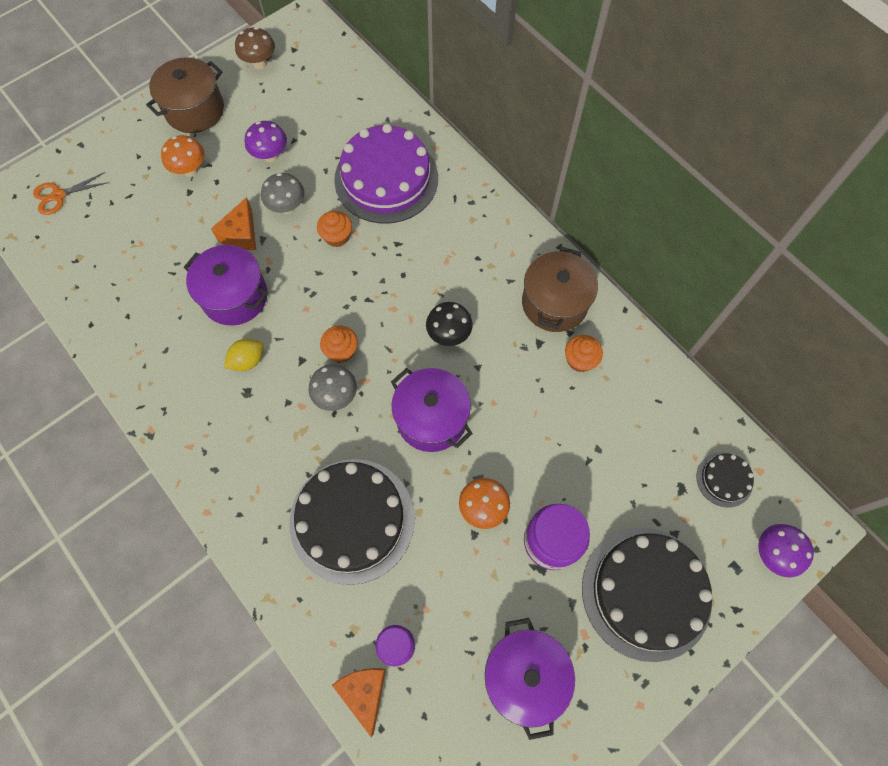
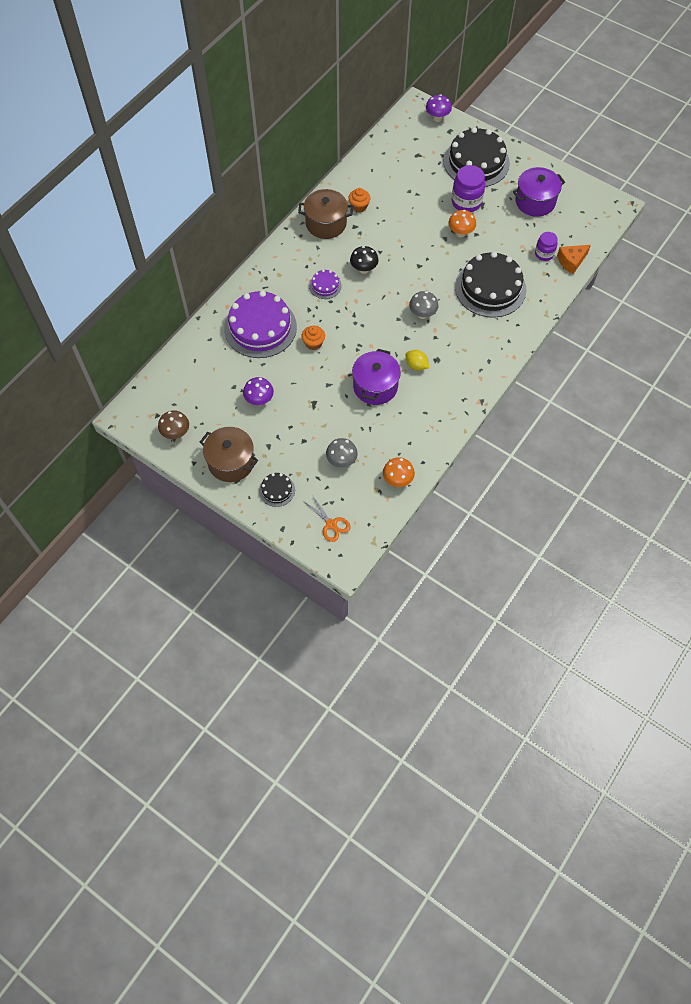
camera: 105 degrees left, 5 degrees down
orange mushroom [161,135,205,177] -> orange mushroom moved to [383,457,415,487]
orange cheese [211,197,256,250] -> none
grey mushroom [261,173,305,214] -> grey mushroom moved to [326,438,358,468]
orange cupcake [320,325,358,363] -> none
purple pot [391,368,473,452] -> none
black cake [697,452,754,508] -> black cake moved to [259,473,295,507]
none -> purple cake [309,269,342,299]

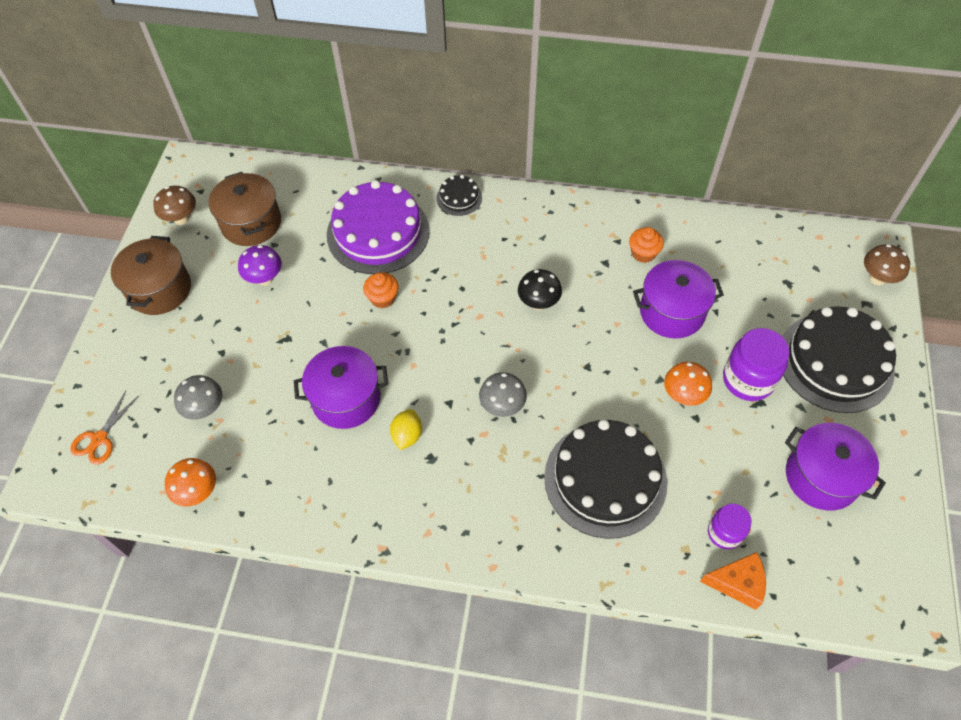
camera: 65 degrees right, 5 degrees down
black cake [259,473,295,507] -> black cake moved to [437,175,482,216]
brown pot [298,189,353,239] -> brown pot moved to [209,172,281,246]
purple cake [309,269,342,299] -> none
purple mushroom [426,94,452,122] -> brown mushroom [864,244,910,285]
orange cheese [557,245,591,274] -> orange cheese turned 150 degrees clockwise [700,552,766,610]
none -> purple pot [633,260,724,339]

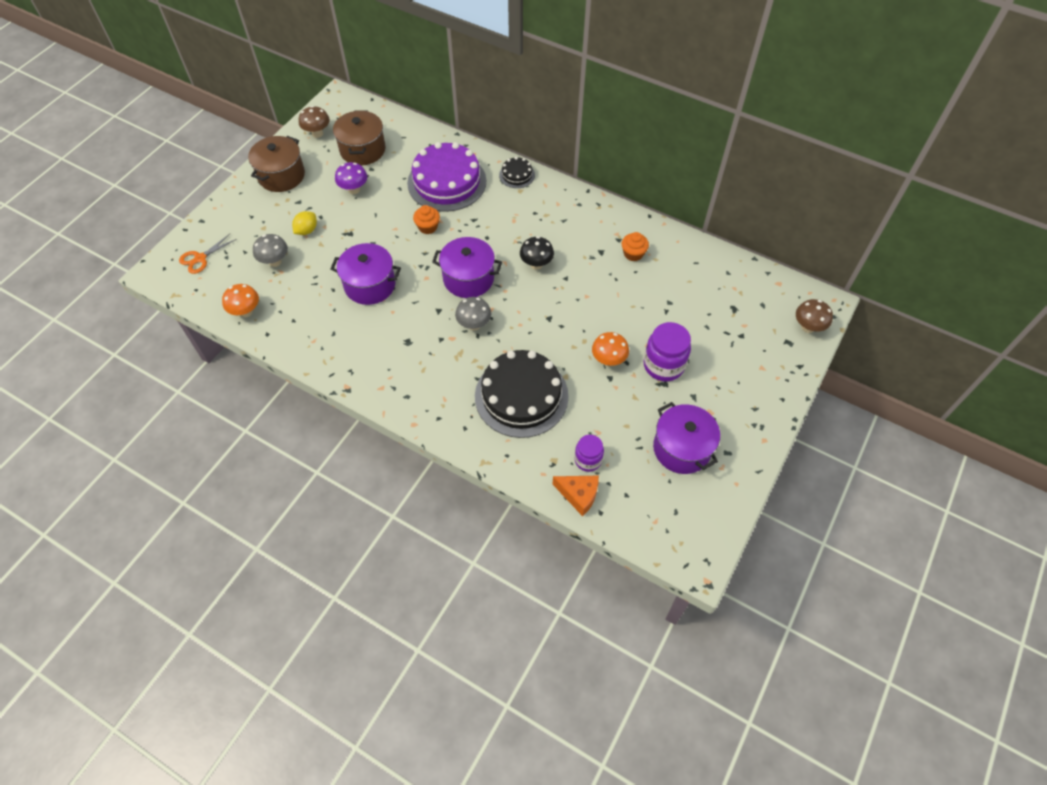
camera: 20 degrees right, 0 degrees up
yellow lemon [390,409,422,450] -> yellow lemon moved to [292,211,317,235]
purple pot [633,260,724,339] -> purple pot moved to [432,237,502,298]
black cake [782,306,896,413] -> none

